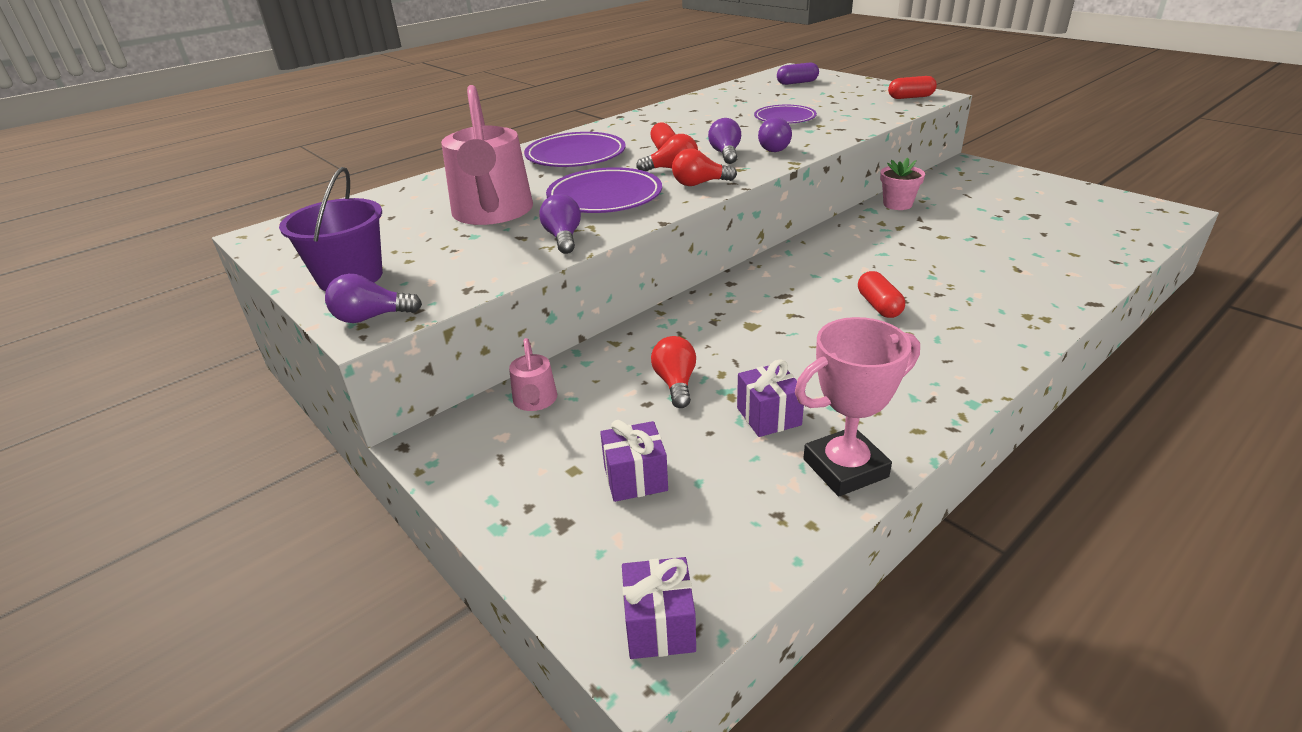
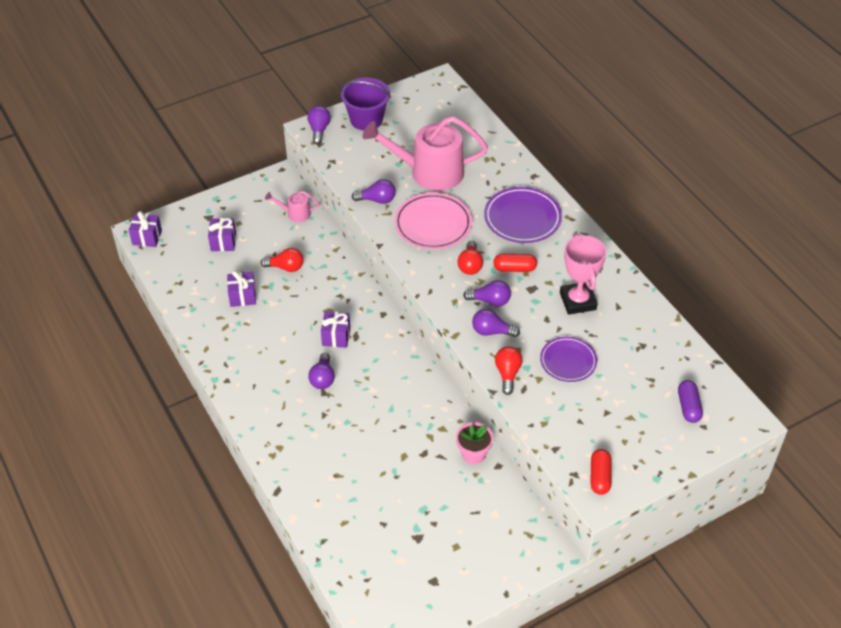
camera: 100 degrees right, 15 degrees up
purple plate [546,167,662,213] -> pink plate [394,193,472,250]
red light bulb [672,148,737,186] -> red light bulb moved to [495,346,522,395]
pink trophy [795,317,920,496] -> pink trophy moved to [560,233,606,315]
red capsule [858,271,905,318] -> purple light bulb [308,352,335,389]
none -> purple gift [321,311,350,348]

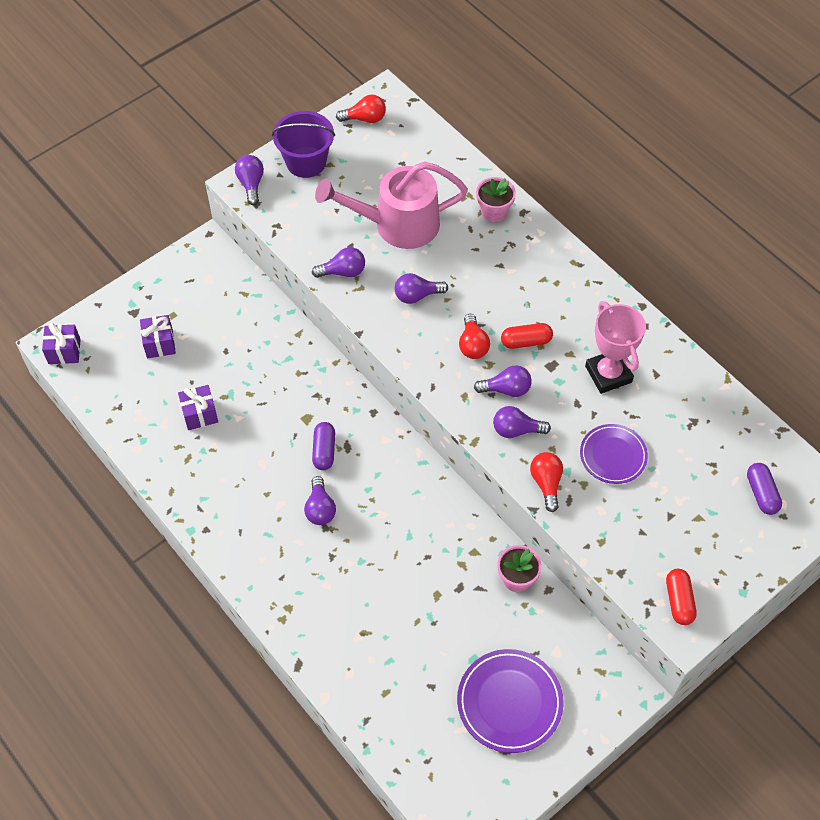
camera: 10 degrees left, 10 degrees up
red light bulb [261,248,304,272] -> red light bulb moved to [336,95,386,123]
pink watering can [265,191,320,222] -> none
purple gift [321,311,350,348] -> purple capsule [312,422,335,470]
pink plate [394,193,472,250] -> purple light bulb [395,273,448,304]
purple plate [484,187,562,243] -> purple plate moved to [457,649,563,753]
none -> pink flower pot [476,177,516,222]

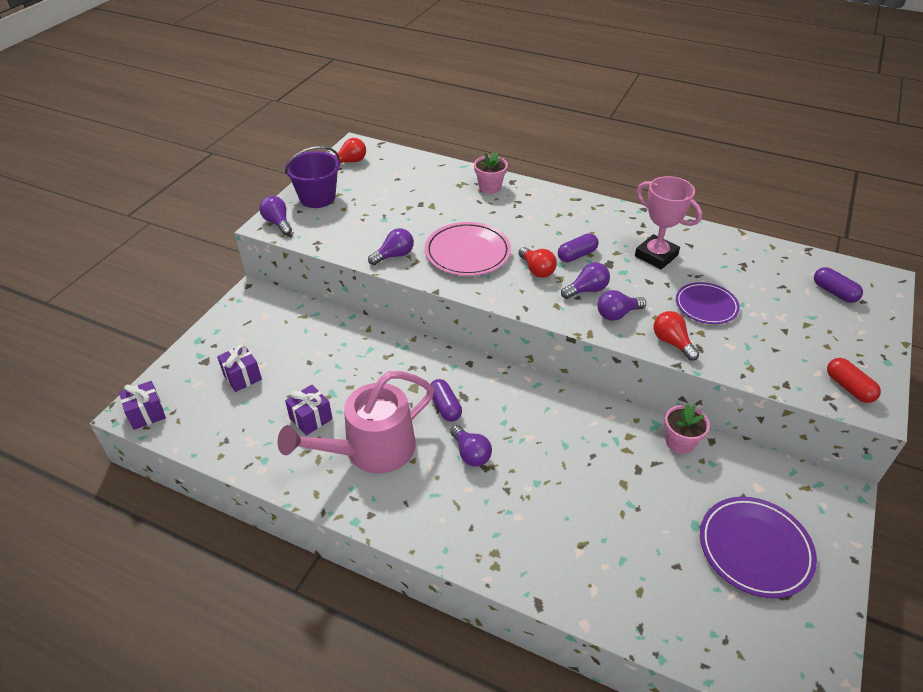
camera: 25 degrees left, 15 degrees down
pink watering can [315,162,468,249] -> pink watering can moved to [278,371,434,474]
purple light bulb [395,273,448,304] -> pink plate [425,222,511,276]
red capsule [501,323,553,349] -> purple capsule [558,233,598,262]

